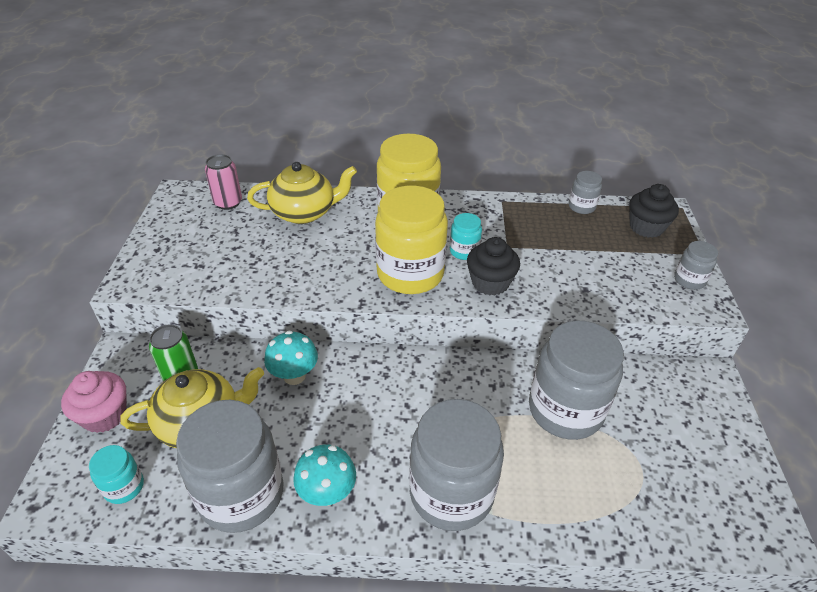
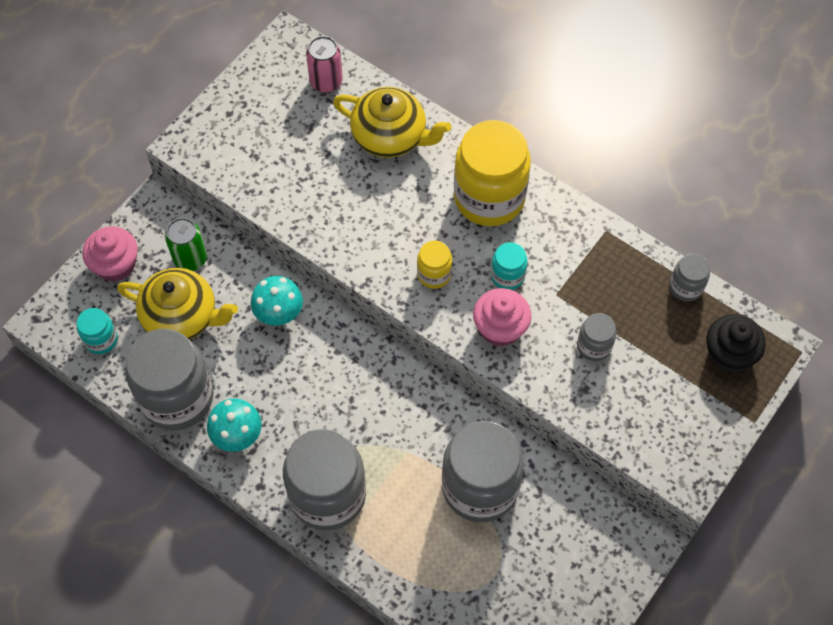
camera: 35 degrees right, 20 degrees up
yellow jar [375,186,448,294] -> yellow jar [417,240,452,289], size x0.46
black cupcake [467,237,520,296] -> pink cupcake [473,288,532,346]
grey jar [674,241,718,290] -> grey jar moved to [577,313,617,361]

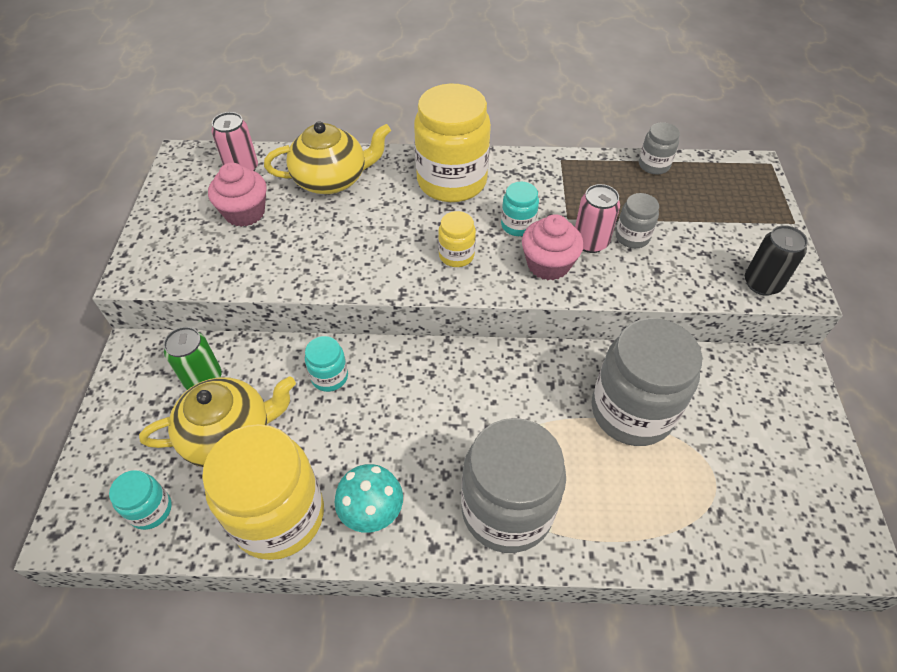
camera: 35 degrees left, 10 degrees down
pink cupcake [82,227,138,282] -> pink cupcake moved to [208,162,266,227]
grey jar [126,329,214,431] -> yellow jar [202,424,324,560]
turquoise mushroom [251,276,303,326] -> turquoise jar [305,336,348,392]
black cupcake [706,314,766,373] -> none
none -> pink can [575,184,620,253]
none -> black can [745,225,808,296]

